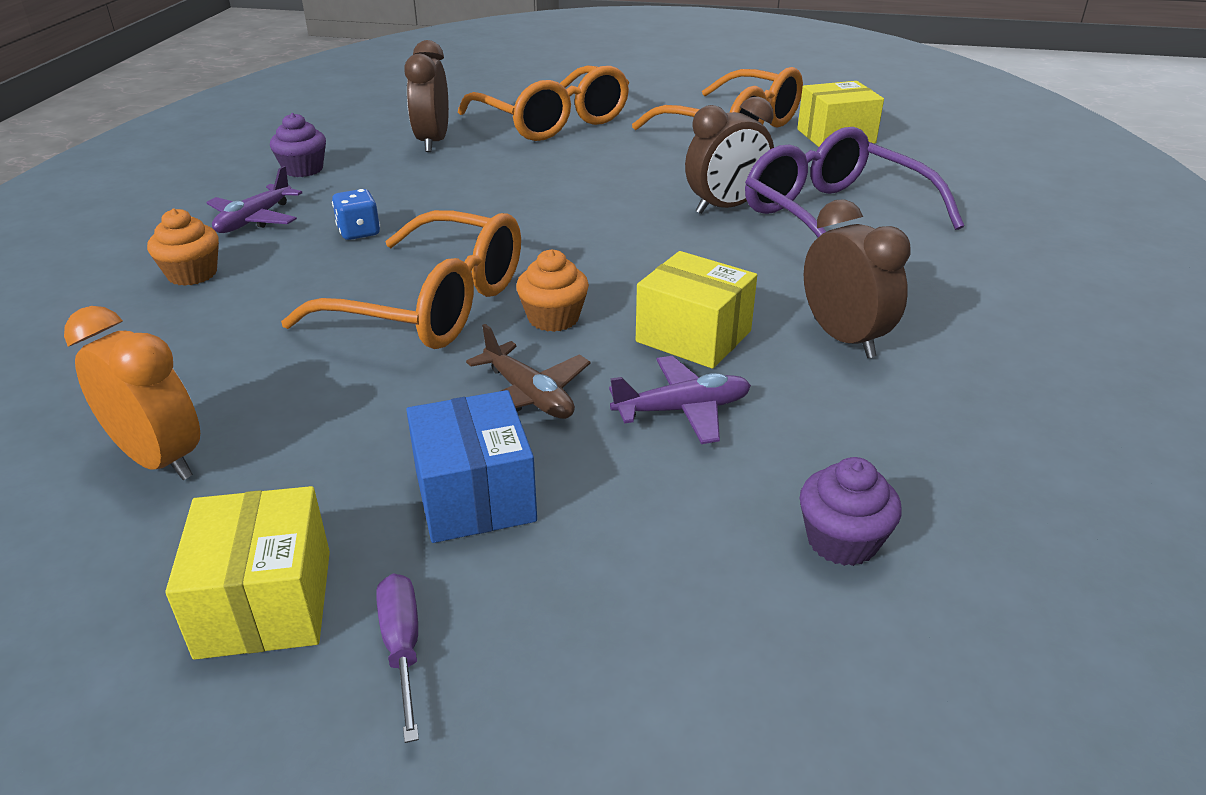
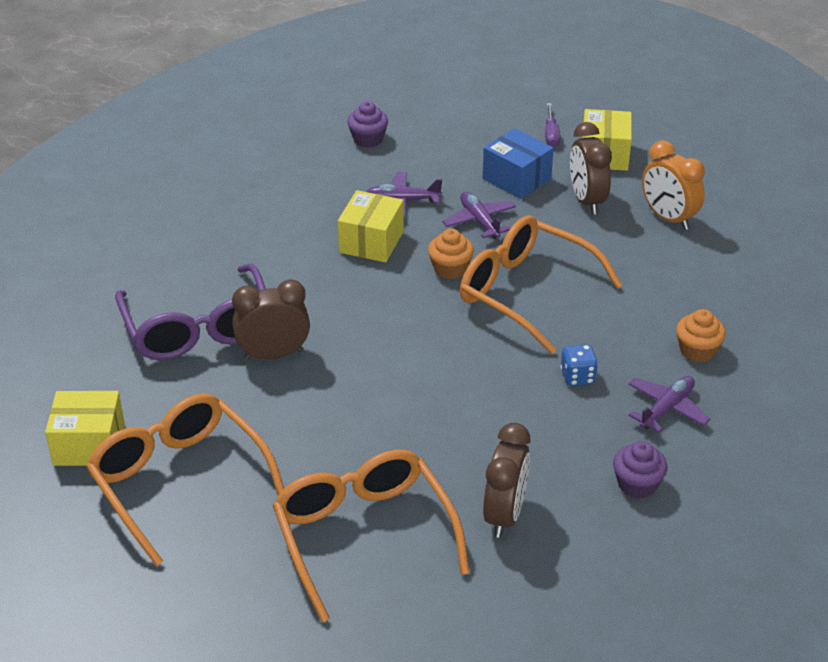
camera: 165 degrees left, 5 degrees up
blue box [406,390,537,543] -> blue box turned 45 degrees counterclockwise [483,128,554,199]
brown plane [466,324,591,419] -> purple plane [442,192,516,239]
yellow box [636,251,757,369] -> yellow box turned 60 degrees clockwise [338,190,404,262]
brown clock [804,199,911,358] -> brown clock moved to [570,122,612,215]

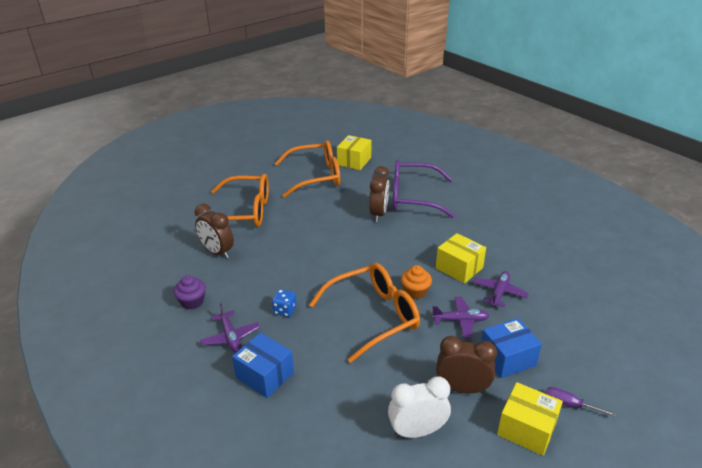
camera: 115 degrees right, 5 degrees down
purple cupcake [347,101,388,148] -> none
orange clock [642,140,705,230] -> white clock [388,376,451,438]
orange cupcake [676,309,726,362] -> blue box [232,333,294,398]

